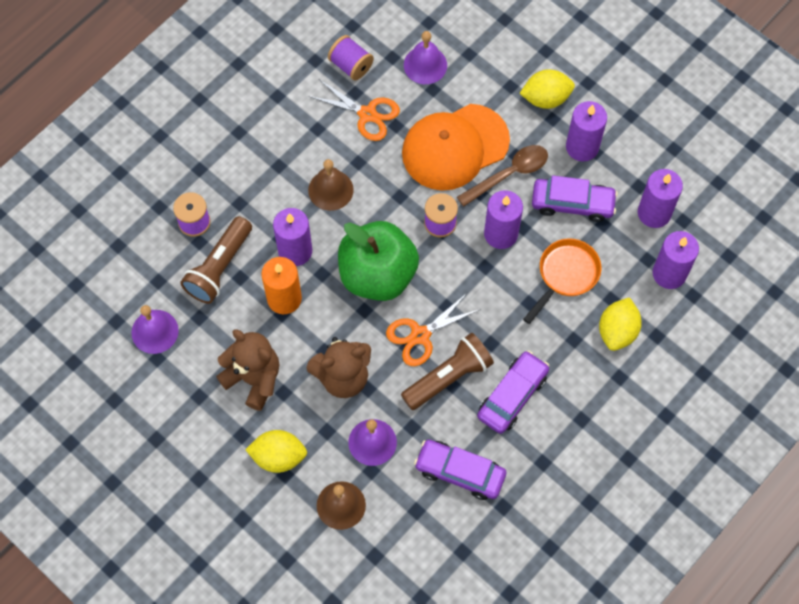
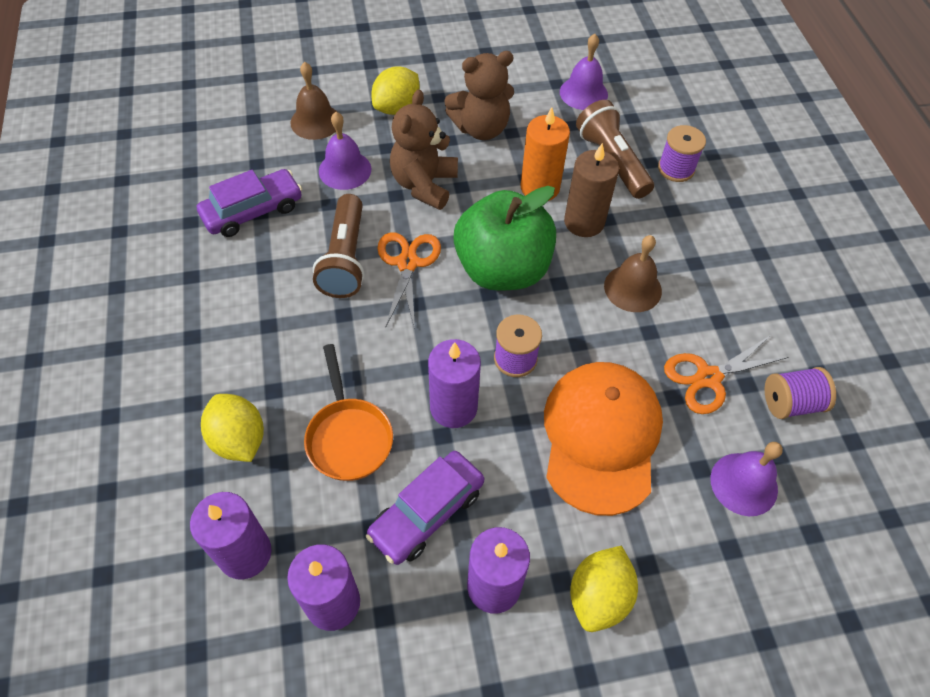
camera: 125 degrees right, 10 degrees down
purple candle [273,208,312,266] -> brown candle [564,143,619,237]
brown spoon [457,145,548,207] -> none
purple car [477,351,549,434] -> none

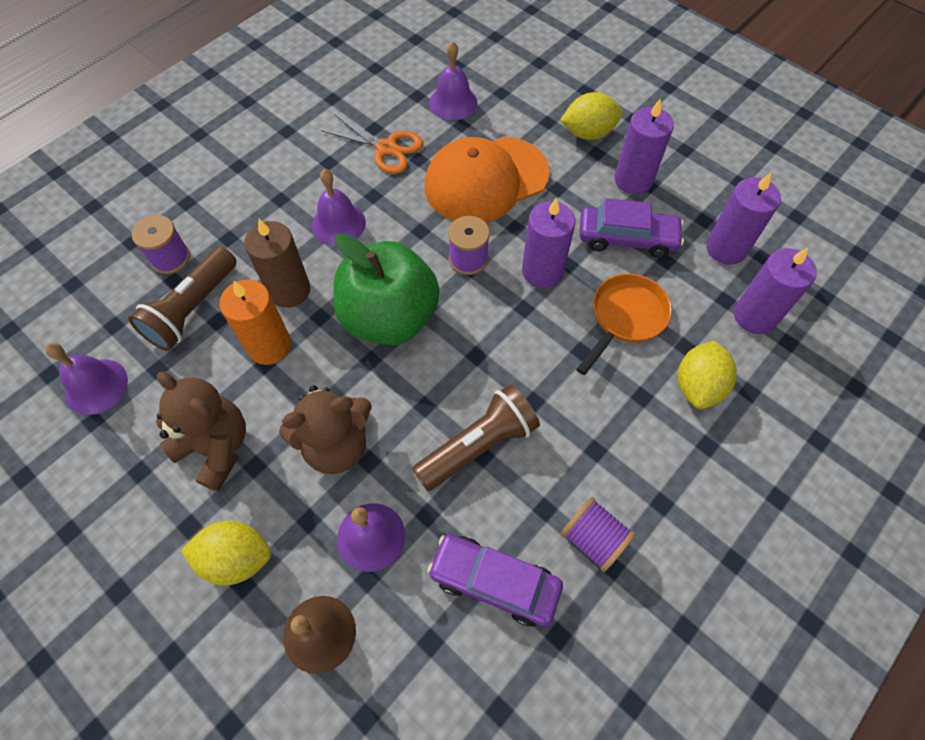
camera: 125 degrees left, 5 degrees up
orange scissors [377,232,441,329] -> none
brown bell [604,235,662,312] -> purple bell [312,169,366,246]
purple spool [765,367,836,419] -> purple spool moved to [561,497,636,572]

